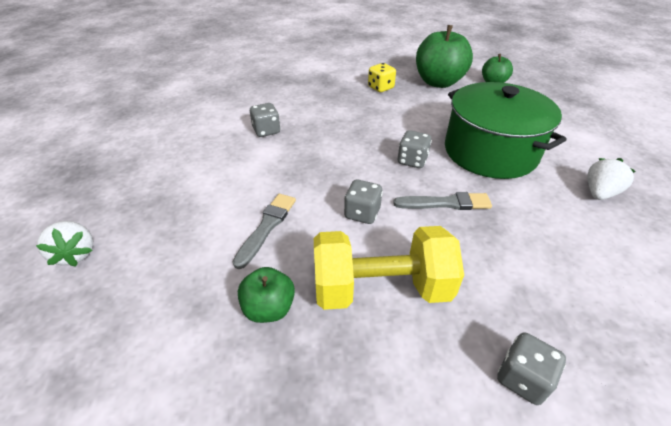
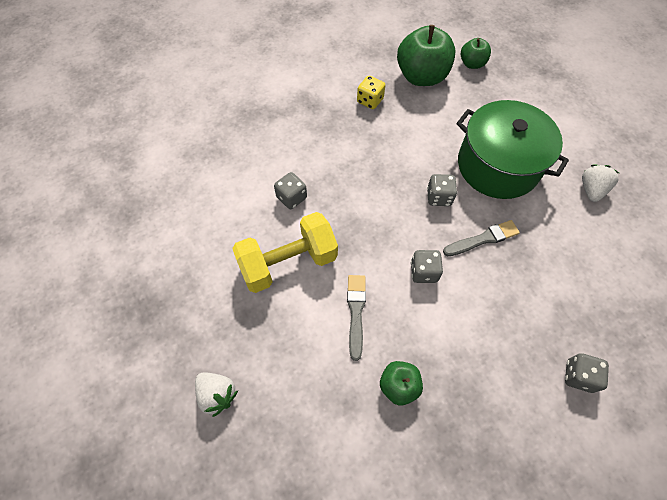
camera: 20 degrees left, 20 degrees up
yellow dumbbell [314,226,464,310] -> yellow dumbbell moved to [232,212,338,293]

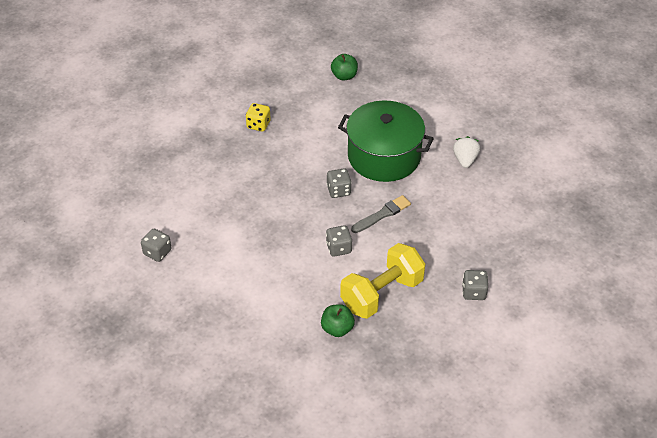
camera: 15 degrees left, 15 degrees down
white strawberry [195,373,238,417] -> none
yellow dumbbell [232,212,338,293] -> yellow dumbbell moved to [340,243,425,319]
grey dice [274,172,307,209] -> grey dice moved to [141,229,172,262]
grey brush [347,275,366,361] -> none
green apple [397,25,456,86] -> none

